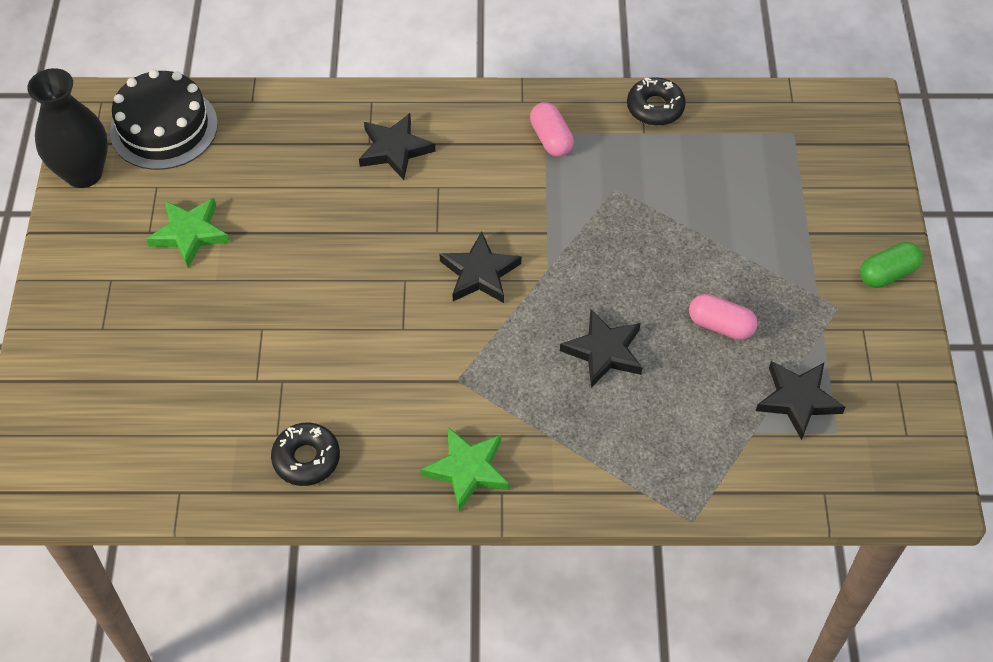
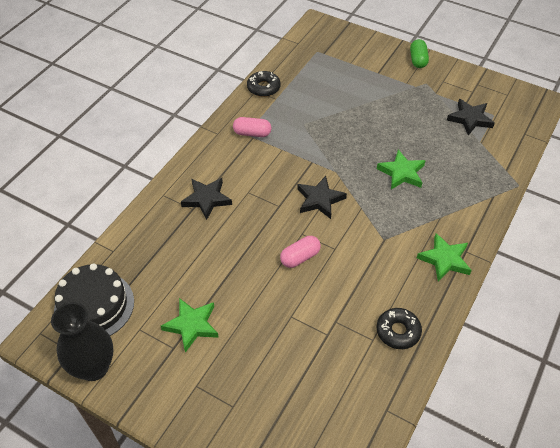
camera: 60 degrees left, 5 degrees down
black star [560,310,642,388] -> green star [377,150,426,190]
pink capsule [689,294,758,340] -> pink capsule moved to [280,236,321,268]

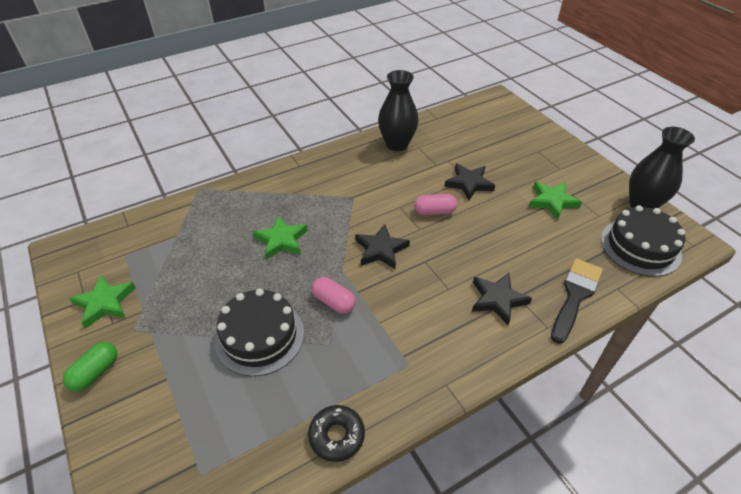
camera: 150 degrees left, 5 degrees down
pink capsule [233,117,271,137] -> pink capsule moved to [312,277,356,314]
black donut [377,308,422,349] -> black vase [378,70,418,151]
green star [417,233,472,282] -> green star moved to [69,275,136,329]
black star [447,99,495,136] -> black star moved to [445,164,495,200]
none -> black cake [215,288,304,376]
none -> black brush [551,258,603,344]

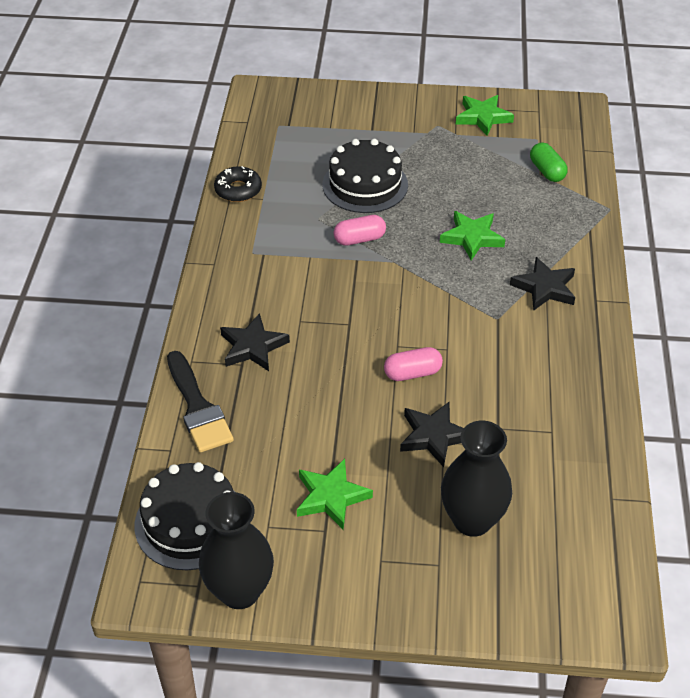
camera: 125 degrees right, 0 degrees up
green capsule [63,342,117,392] -> green capsule moved to [530,142,568,182]
black star [355,224,410,269] -> black star moved to [510,257,575,311]
black vase [378,70,418,151] -> black vase moved to [441,421,512,537]
pink capsule [414,194,457,215] -> pink capsule turned 45 degrees clockwise [384,347,443,381]

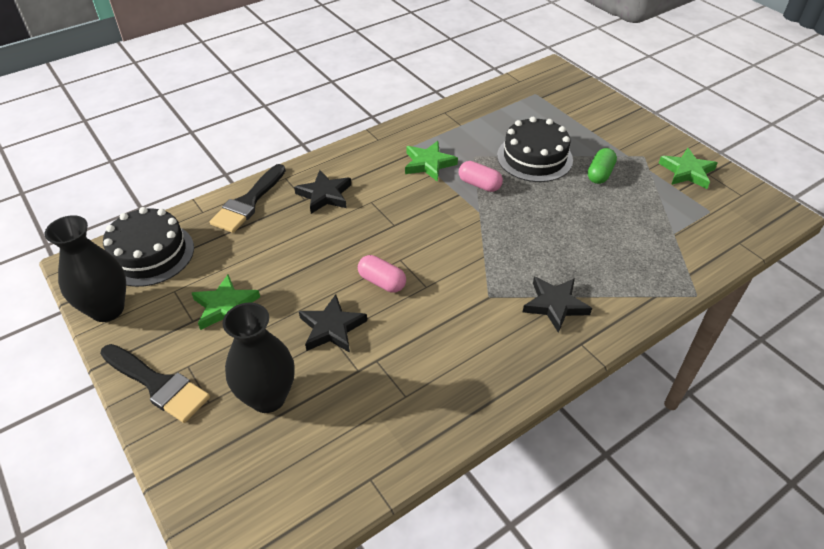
camera: 50 degrees right, 0 degrees up
black donut [214,166,262,202] -> none
green star [440,211,505,260] -> green star moved to [405,141,458,182]
green capsule [530,142,568,182] -> green capsule moved to [588,148,617,184]
none -> black brush [100,344,210,423]

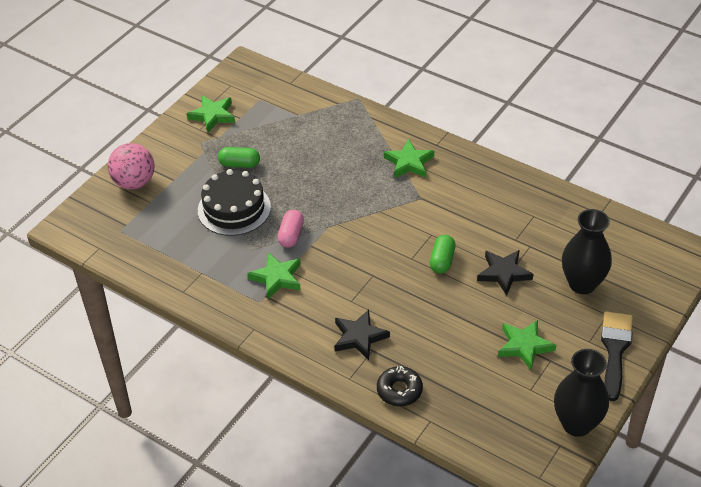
camera: 110 degrees left, 0 degrees up
black cake [103,207,194,287] -> none
black brush [210,164,286,233] -> black donut [377,366,423,406]
pink capsule [358,255,406,293] -> green capsule [430,235,456,274]
black star [523,277,592,333] -> green star [384,139,434,178]
none -> pink ball [108,143,155,189]

